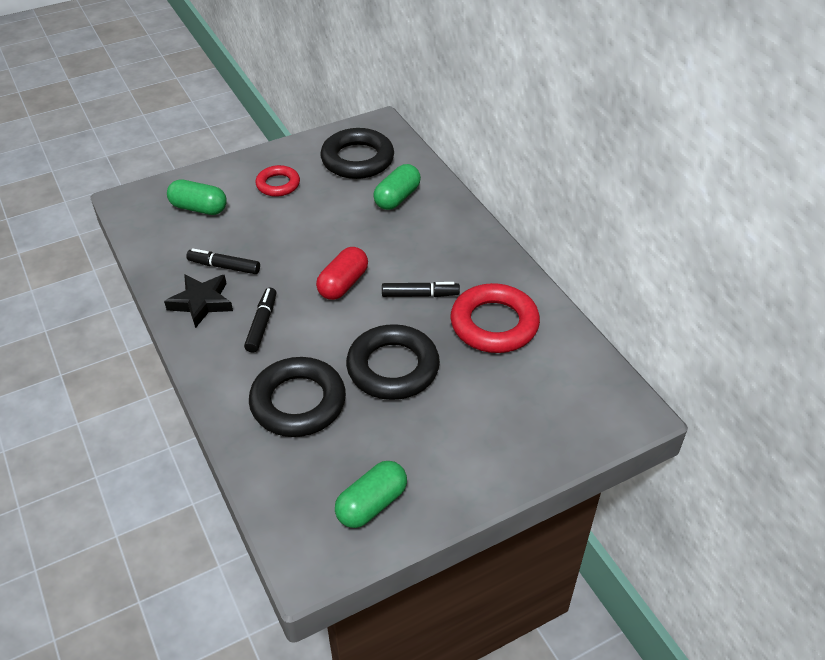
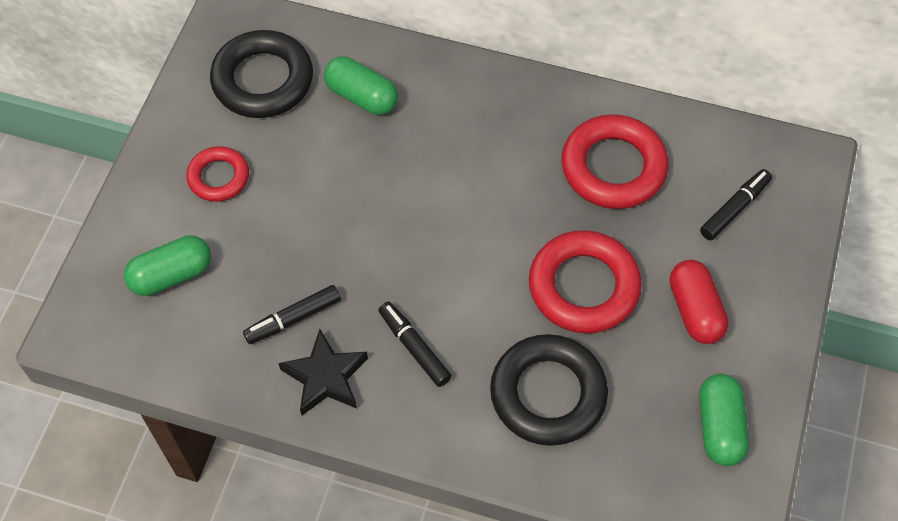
camera: 45 degrees left, 15 degrees up
red capsule [316,247,368,300] -> red capsule moved to [670,260,729,344]
black ring [346,324,440,400] -> red ring [529,230,642,333]
green capsule [373,164,421,210] -> green capsule turned 45 degrees counterclockwise [324,57,398,115]
black marker [382,282,460,297] -> black marker moved to [700,169,772,240]

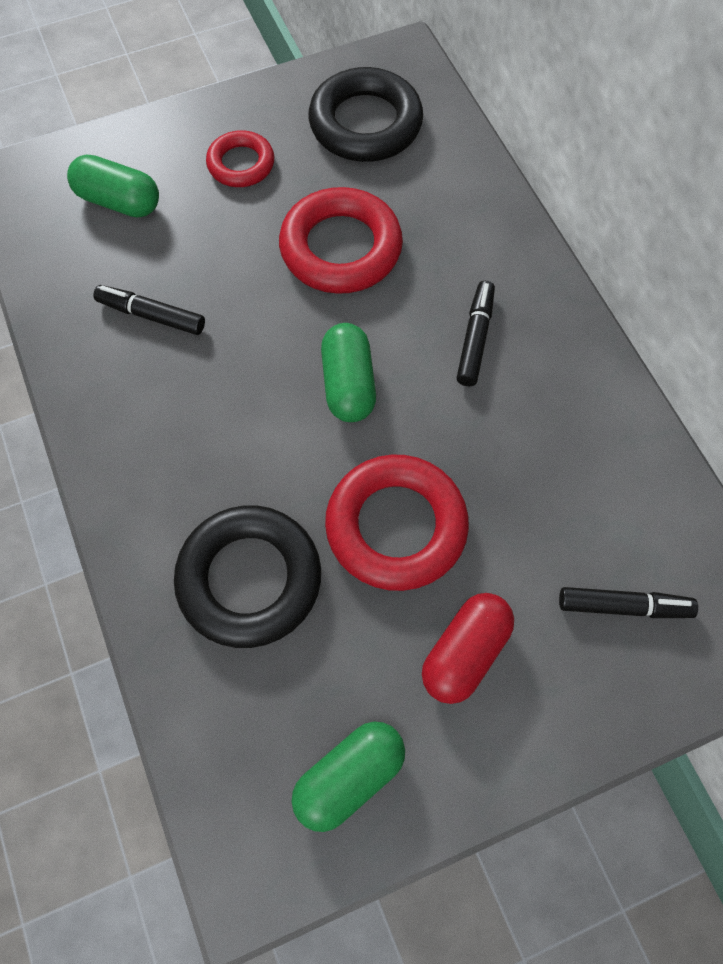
camera: 50 degrees right, 5 degrees up
black star [278,329,368,415] -> none
green capsule [324,57,398,115] -> green capsule moved to [321,323,376,422]
black marker [378,302,452,387] -> black marker moved to [457,281,495,386]
red ring [562,114,669,209] -> red ring moved to [279,187,403,294]

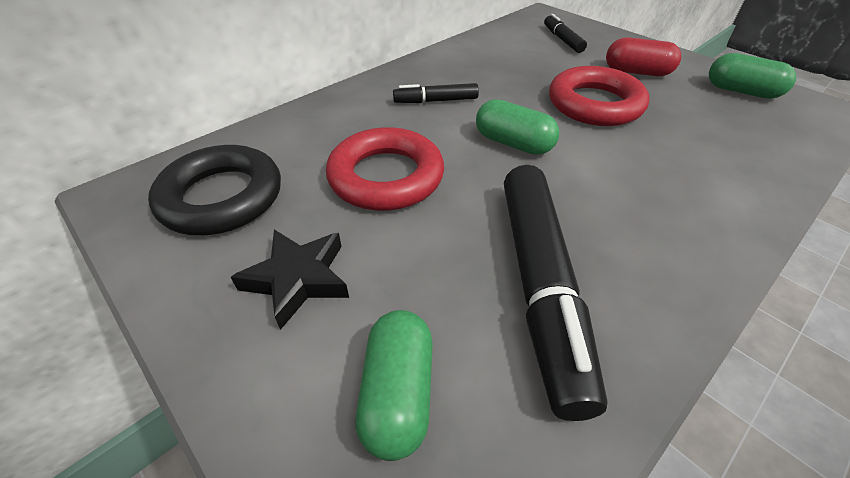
camera: 110 degrees left, 20 degrees down
black marker [93,285,205,335] -> black marker [504,165,608,421], size x2.06
black ring [174,505,321,648] -> none
red ring [206,130,274,187] -> black star [231,229,349,330]
green capsule [321,323,376,422] -> green capsule turned 60 degrees clockwise [476,99,559,155]

